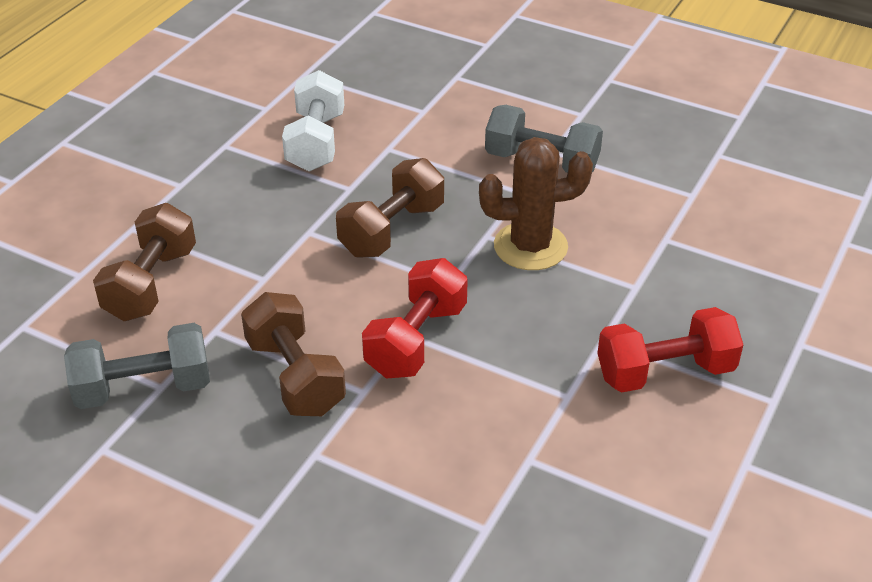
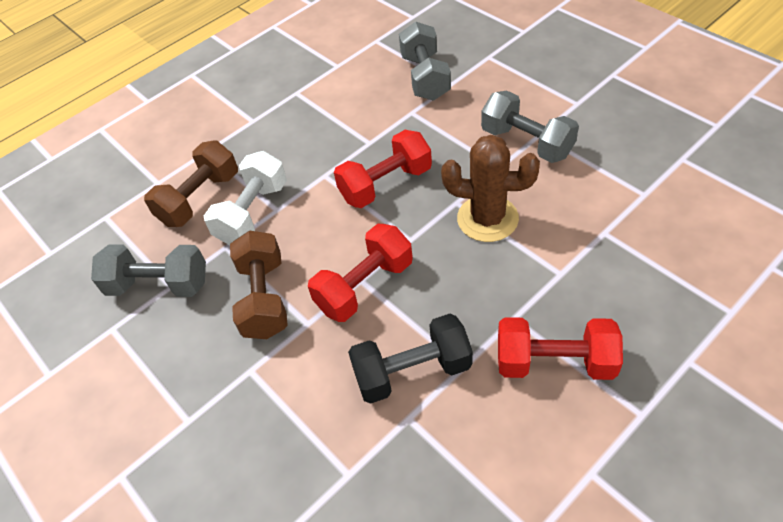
camera: 25 degrees right, 10 degrees up
white dumbbell [282,70,344,171] -> white dumbbell moved to [204,151,287,245]
brown dumbbell [336,158,444,258] -> red dumbbell [334,130,432,208]
none -> black dumbbell [348,314,473,404]
none -> grey dumbbell [399,21,451,101]

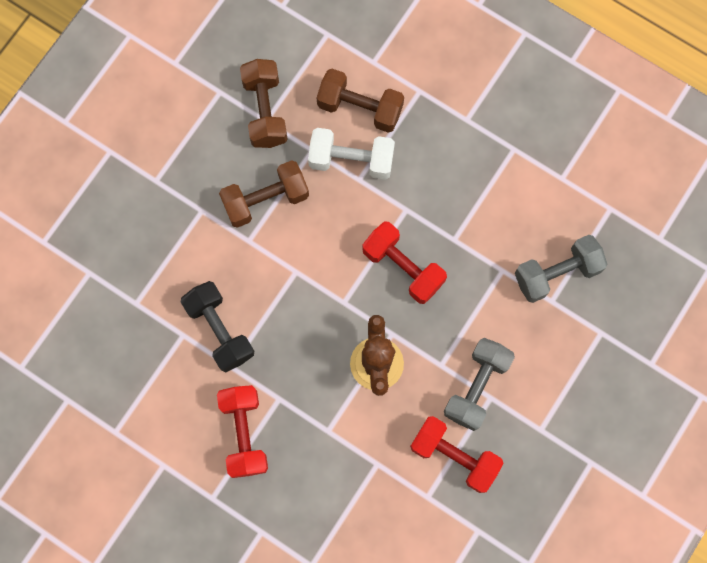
camera: 70 degrees right, 25 degrees up
grey dumbbell [91,244,206,297] -> brown dumbbell [240,59,288,148]
red dumbbell [308,224,413,322] -> red dumbbell moved to [410,416,503,493]

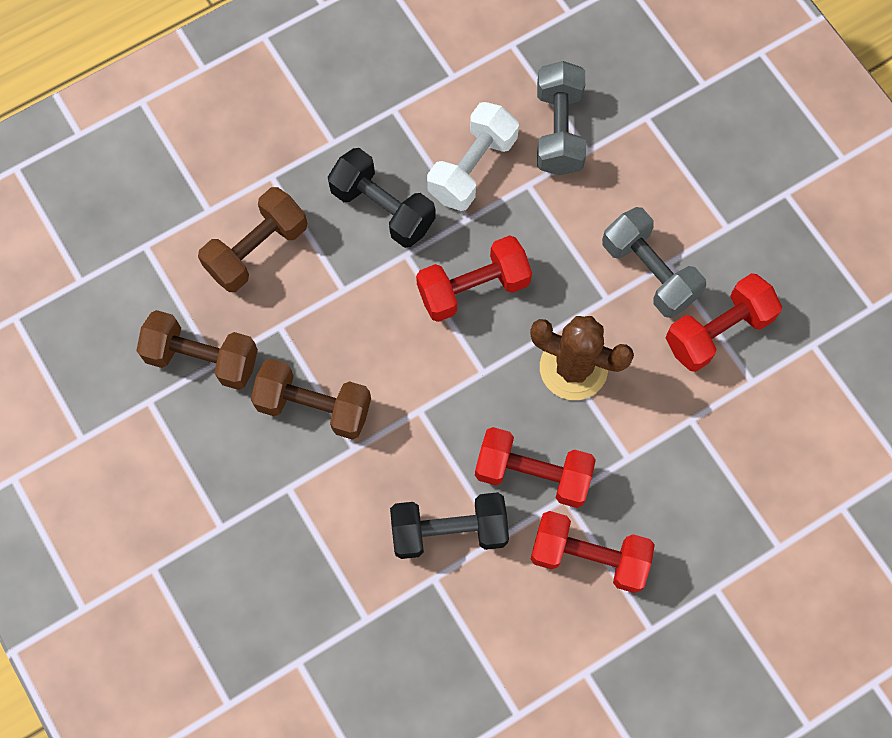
camera: 65 degrees left, 5 degrees down
brown dumbbell [219,160,309,228] -> brown dumbbell turned 75 degrees counterclockwise [251,358,371,440]
white dumbbell [308,128,395,180] -> white dumbbell moved to [427,102,519,211]
none -> black dumbbell [328,148,436,248]
none -> red dumbbell [475,427,596,508]

